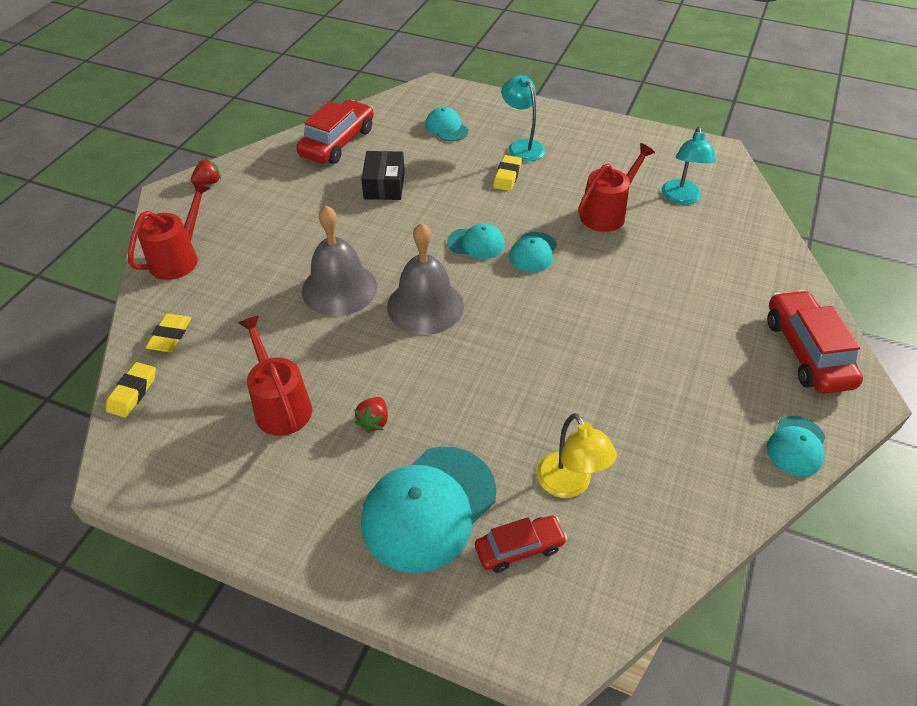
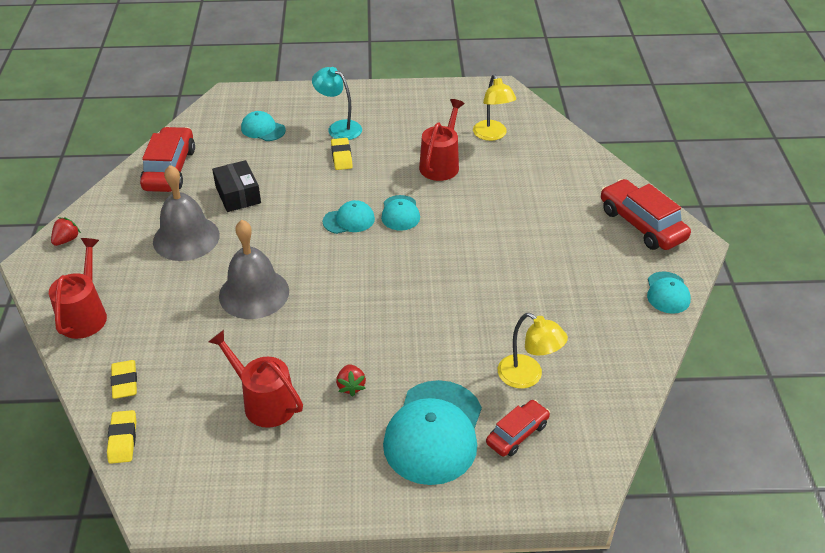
camera: 25 degrees left, 5 degrees down
grey bell [387,223,464,335] -> grey bell moved to [153,165,220,261]
turquoise lamp [662,127,716,205] -> yellow lamp [473,74,516,141]

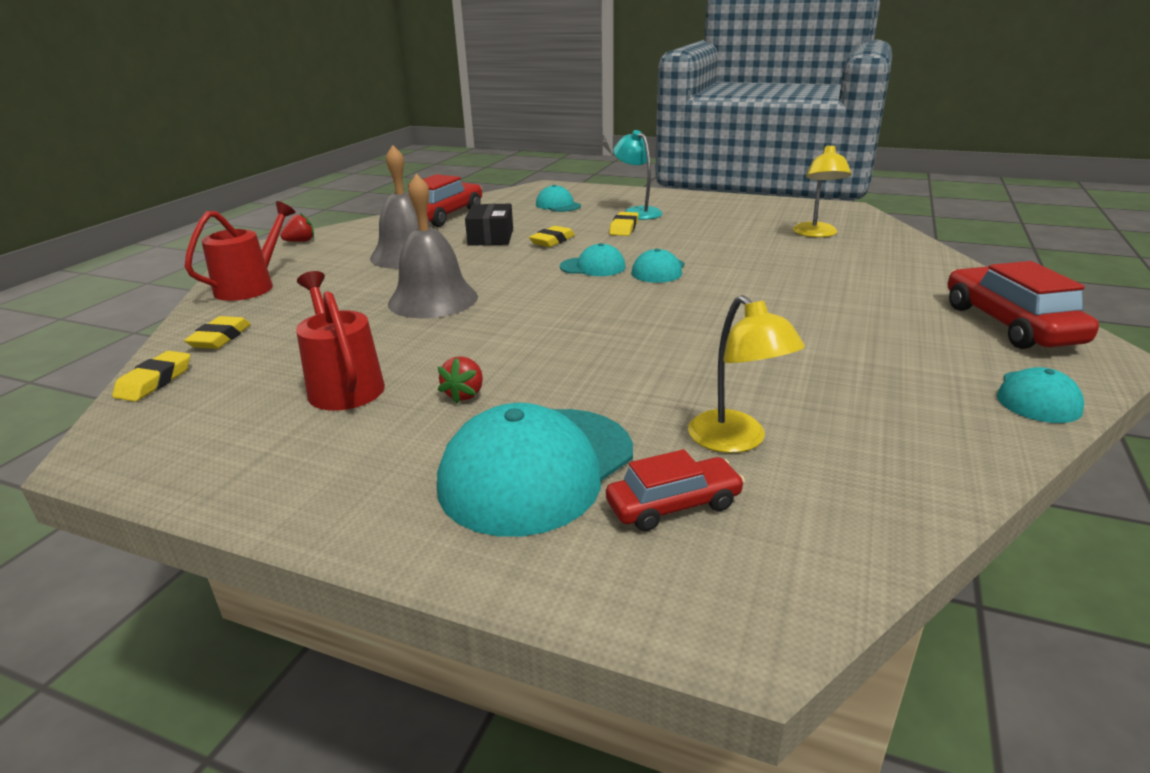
camera: 25 degrees right, 15 degrees down
red watering can [419,99,465,181] -> none
none -> yellow eraser [529,226,575,247]

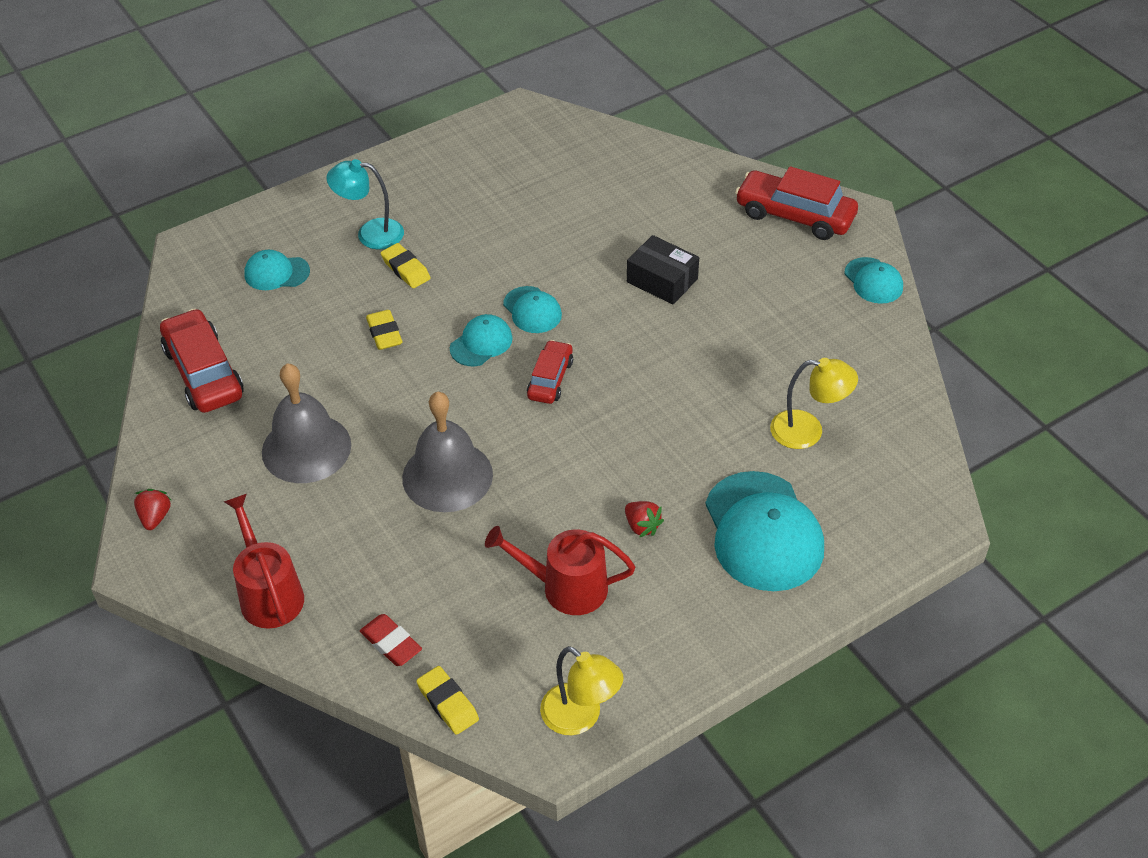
camera: 55 degrees left, 20 degrees up
yellow eraser [184,316,251,349] -> red eraser [360,614,422,666]
black box [465,204,513,246] -> black box moved to [627,235,699,305]
red car [606,449,745,531] -> red car moved to [527,340,573,404]
yellow lamp [793,145,851,237] -> yellow lamp moved to [540,646,623,735]

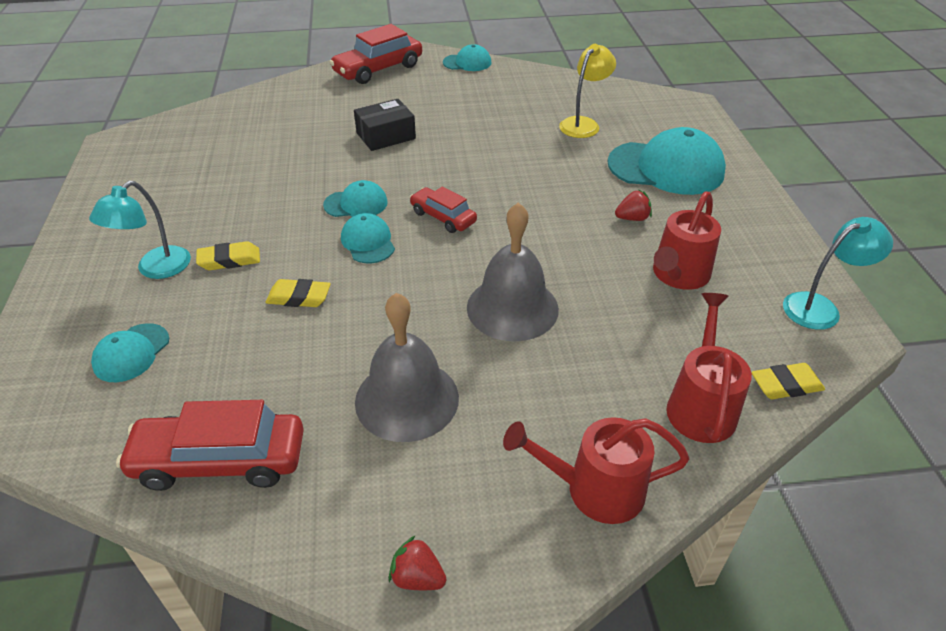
camera: 65 degrees left, 5 degrees down
red eraser [360,614,422,666] -> red watering can [666,293,752,443]
yellow lamp [540,646,623,735] -> turquoise lamp [783,217,893,330]

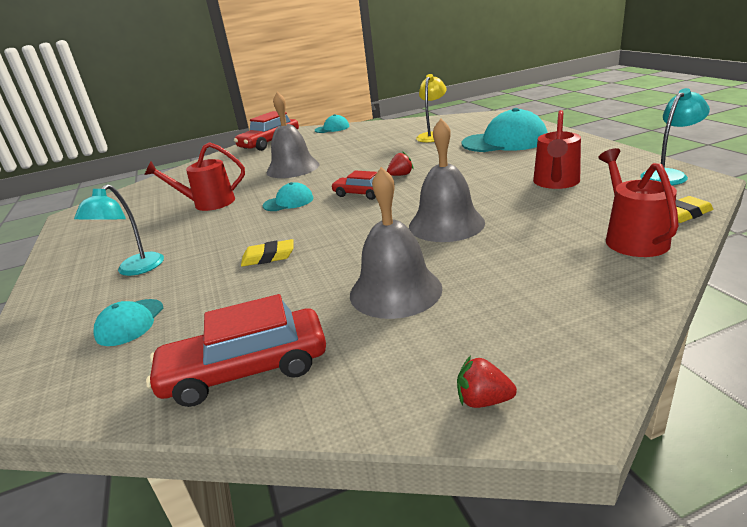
camera: 10 degrees left, 15 degrees down
yellow eraser [196,241,260,270] -> none
turquoise cap [341,213,395,263] -> none
black box [354,99,416,151] -> grey bell [266,92,319,178]
red watering can [503,417,689,524] -> red watering can moved to [144,142,245,211]
red strawberry [615,189,652,221] -> red strawberry moved to [387,151,414,176]

